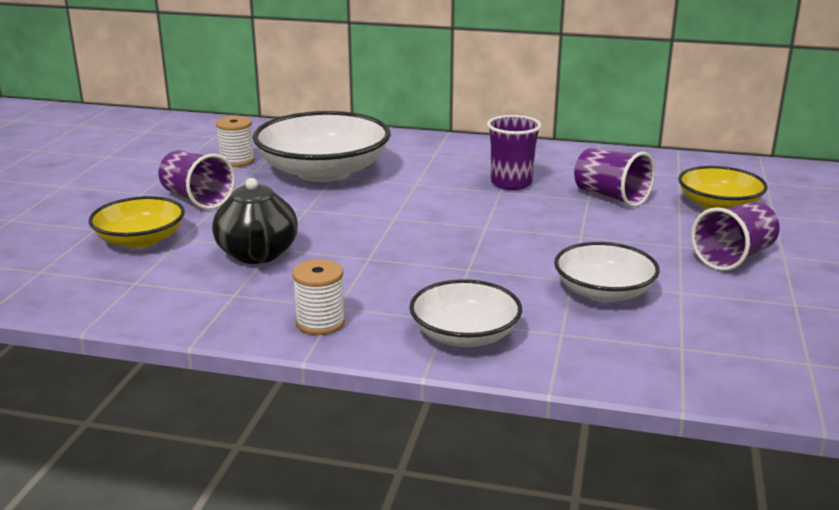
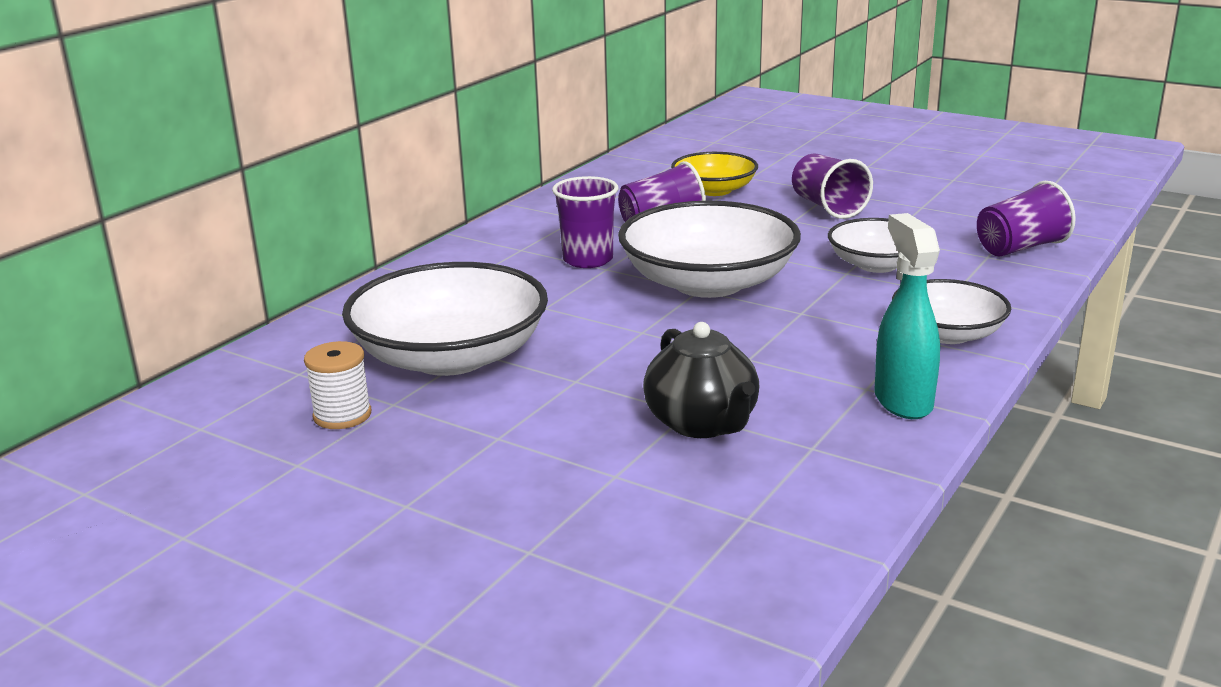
camera: 70 degrees left, 0 degrees up
yellow bowl [88,196,185,248] -> none
purple cup [158,150,235,210] -> purple cup moved to [977,181,1076,257]
black teapot [212,178,298,264] -> black teapot turned 60 degrees clockwise [643,322,759,438]
white spool [292,259,345,335] -> turquoise spray bottle [874,213,940,419]
none -> white bowl [618,201,801,298]

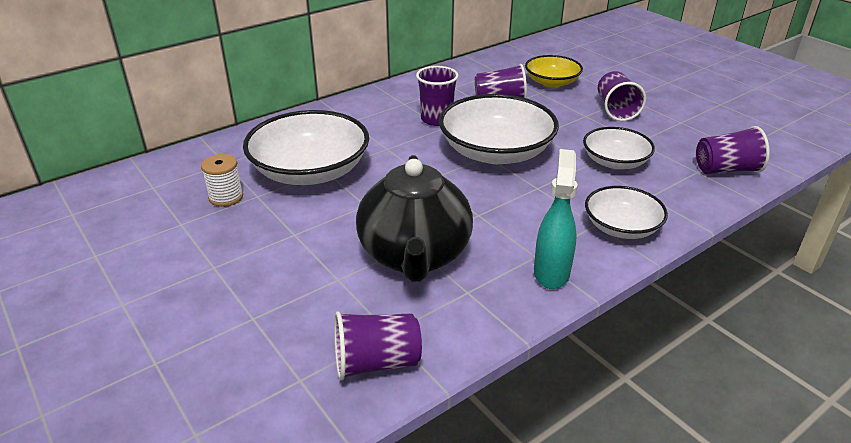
camera: 20 degrees right, 10 degrees up
black teapot [643,322,759,438] -> black teapot [356,155,473,282], size x1.54
none -> purple cup [334,311,422,380]

